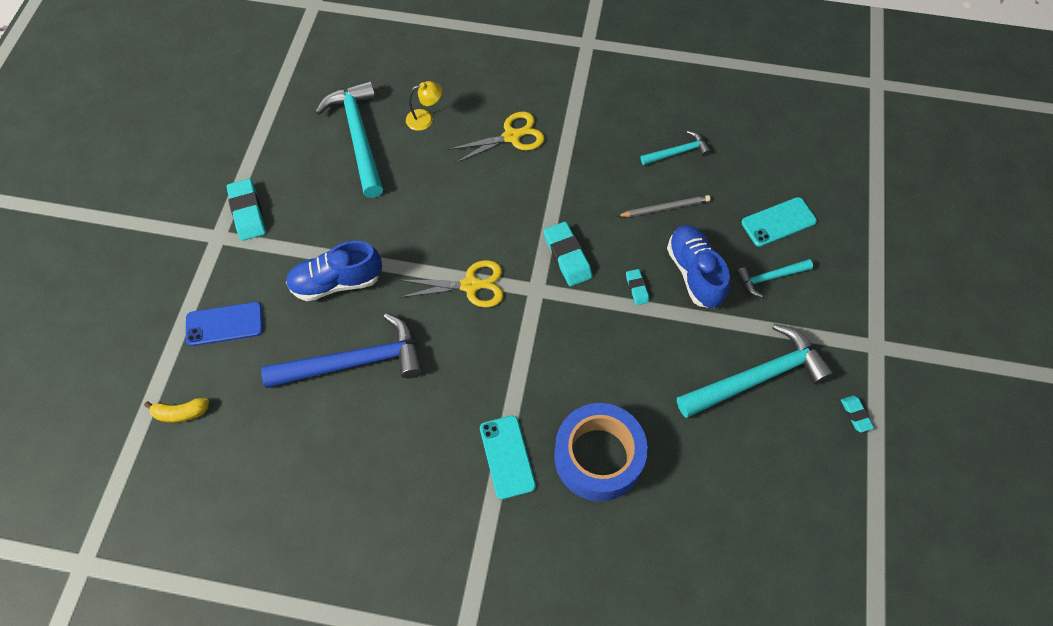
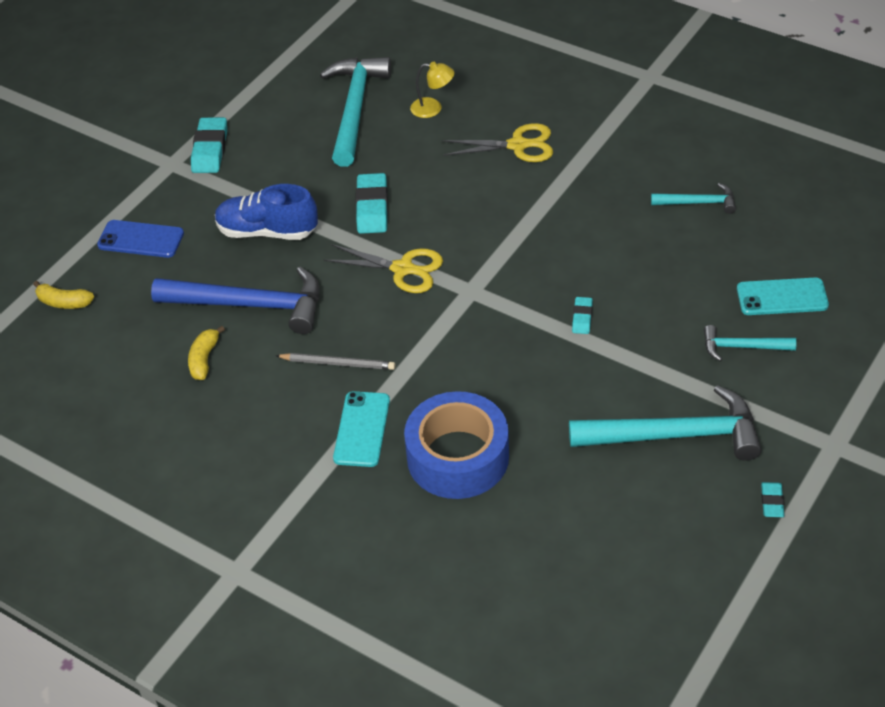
camera: 25 degrees right, 15 degrees down
turquoise eraser [544,222,592,286] -> turquoise eraser moved to [356,173,388,234]
grey pencil [617,195,711,217] -> grey pencil moved to [276,353,395,370]
blue shoe [667,225,730,308] -> none
none -> yellow banana [188,326,225,380]

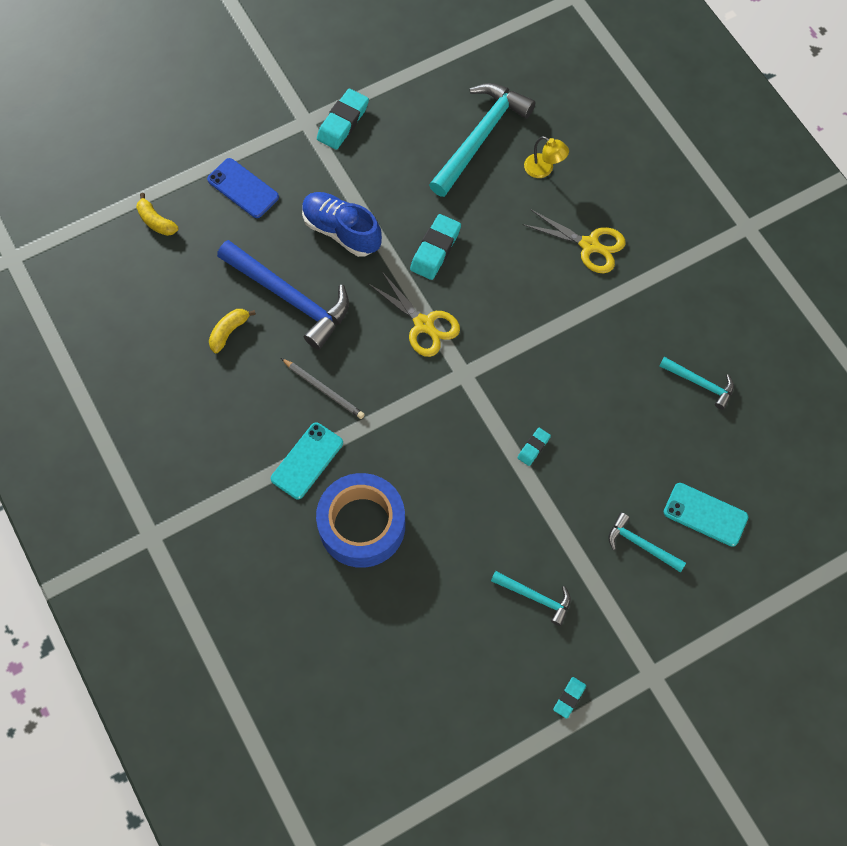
camera: 25 degrees right, 20 degrees up
turquoise hammer [569,385,762,461] -> turquoise hammer [491,571,571,626], size x0.51

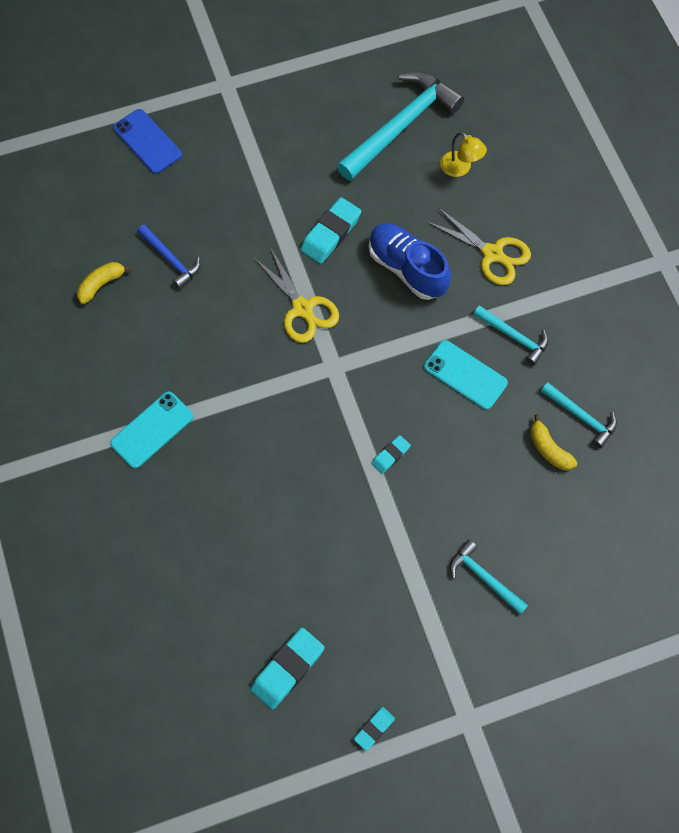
camera: 10 degrees right, 0 degrees up
yellow banana [136,193,178,236] -> yellow banana moved to [530,414,577,470]
blue hammer [217,240,349,350] -> blue hammer [137,224,201,289], size x0.51
grey pencil [281,358,365,419] -> none
blue shoe [302,192,382,257] -> blue shoe moved to [369,223,451,300]
blue tape [316,473,405,568] -> none
turquoise eraser [317,89,369,150] -> turquoise eraser moved to [250,627,324,710]
turquoise hammer [491,571,571,626] -> turquoise hammer moved to [473,305,549,366]
turquoise phone [664,483,748,547] -> turquoise phone moved to [424,340,508,410]

